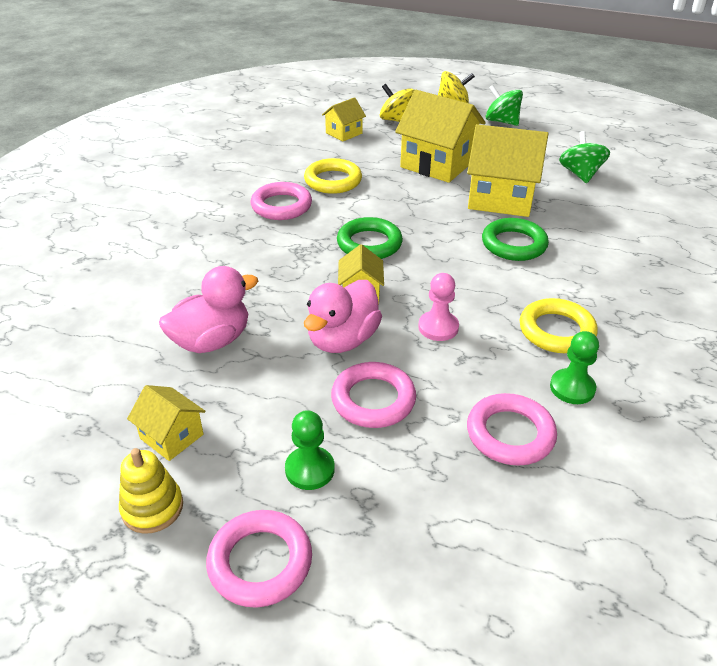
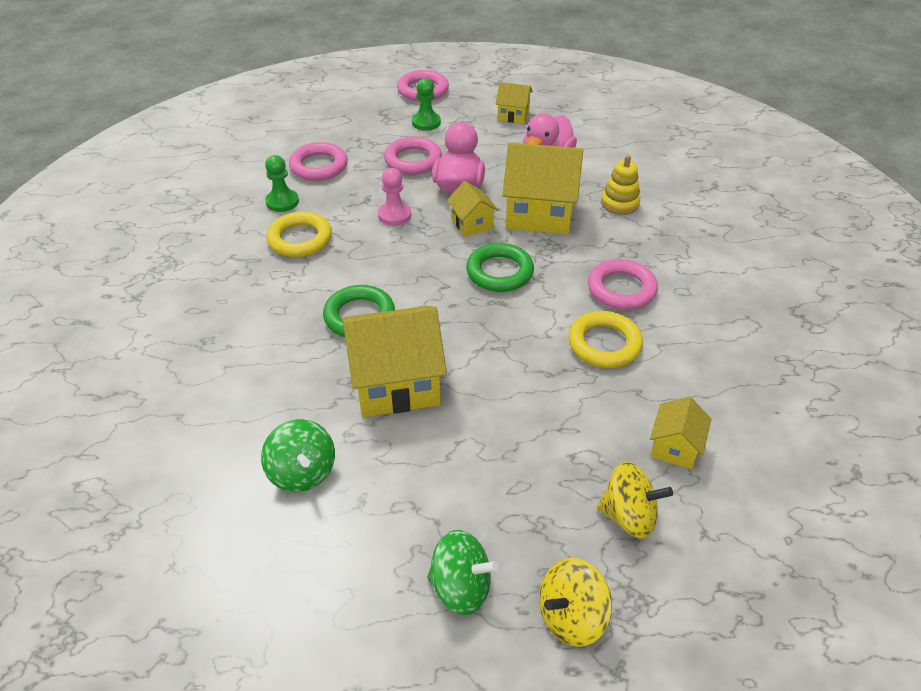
camera: 155 degrees right, 5 degrees up
yellow stacking toy [119,448,183,534] -> yellow stacking toy moved to [601,155,641,215]
yellow house [395,90,486,183] -> yellow house moved to [502,142,583,234]

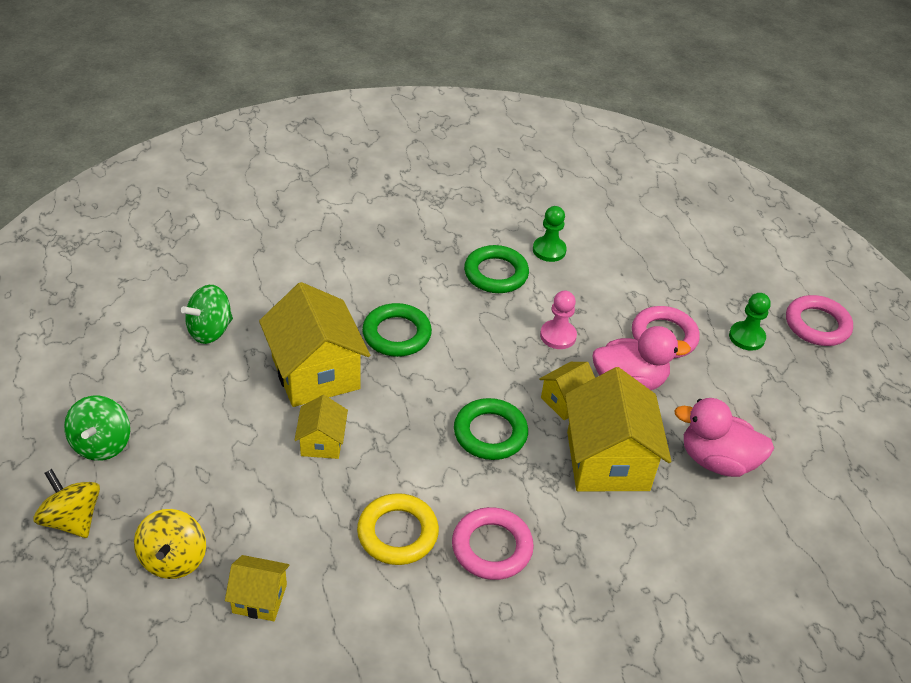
camera: 75 degrees right, 0 degrees up
yellow ring [267,211,332,257] -> green ring [464,245,529,293]
pink ring [289,142,348,181] -> none
yellow house [496,82,533,124] -> yellow house moved to [294,395,348,459]
yellow stacking toy [601,155,641,215] -> none

